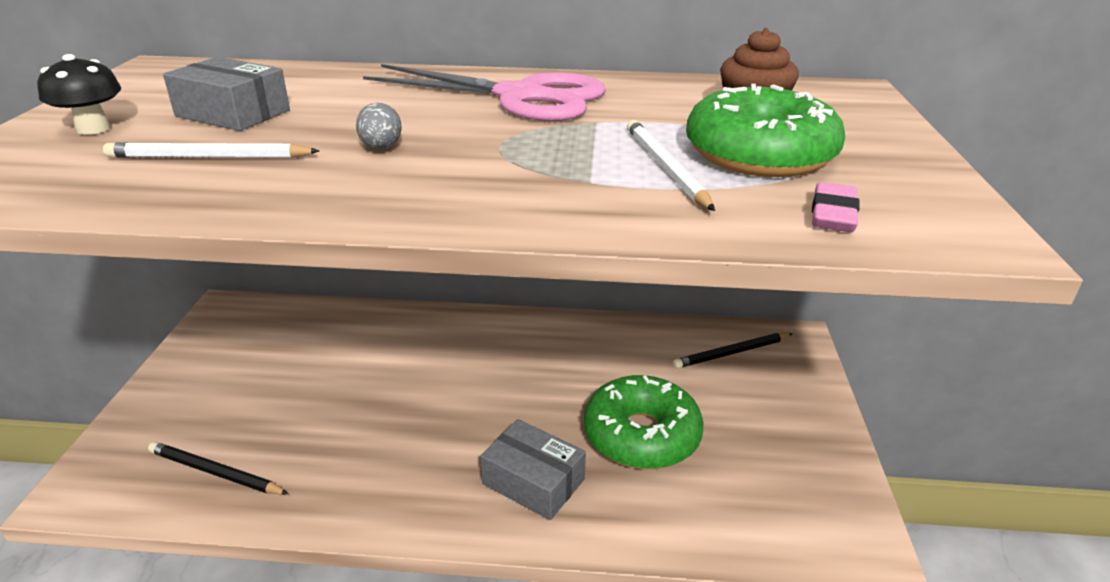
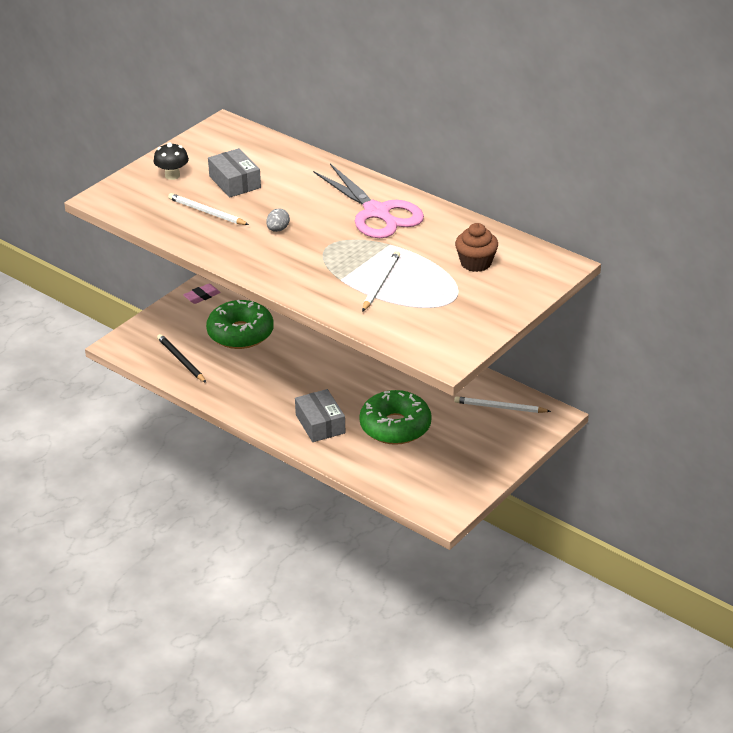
camera: 35 degrees right, 5 degrees up
black pencil [673,333,793,369] -> white pencil [454,396,551,413]
green donut [686,84,845,177] -> green donut moved to [206,300,274,349]
pink eraser [812,182,860,232] -> pink eraser moved to [183,284,221,304]

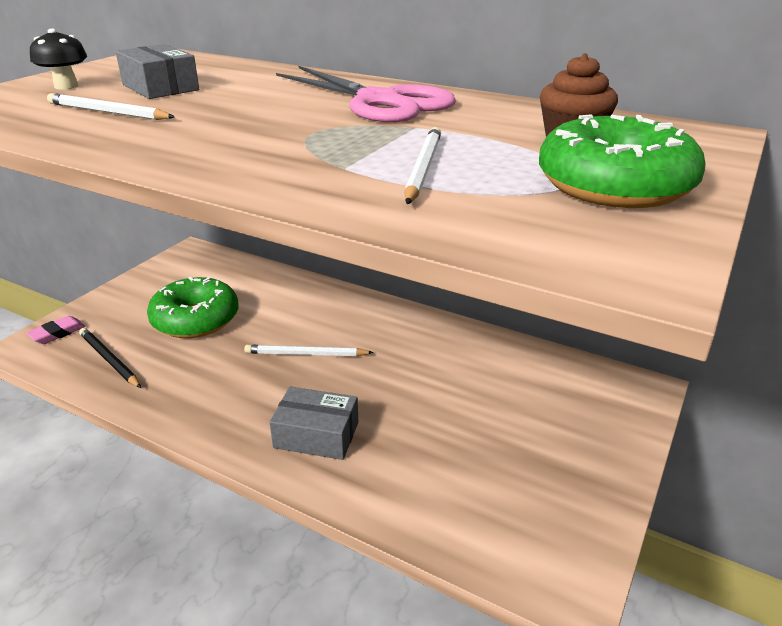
camera: 10 degrees left, 5 degrees down
pink eraser [183,284,221,304] -> pink eraser moved to [26,316,86,344]
grey egg [266,208,290,232] -> none
grey box [295,389,346,442] -> grey box turned 45 degrees counterclockwise [270,386,358,460]
green donut [360,390,432,445] -> green donut moved to [539,115,706,208]
white pencil [454,396,551,413] -> white pencil moved to [244,345,374,356]

